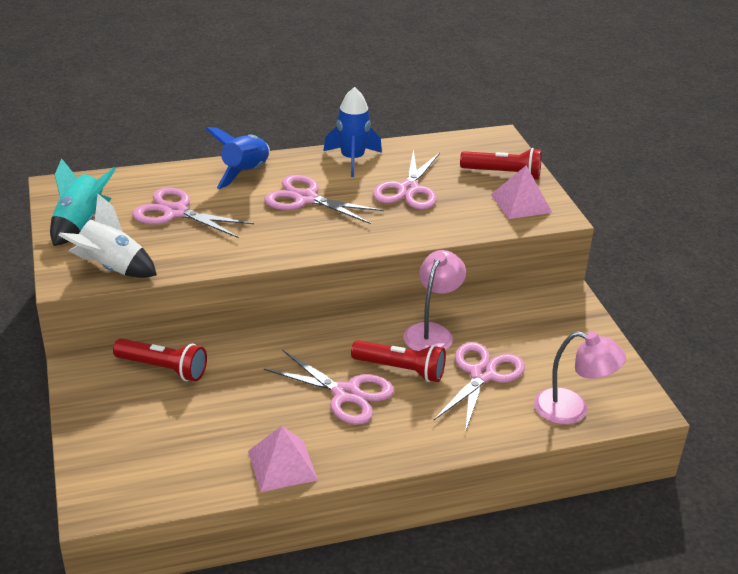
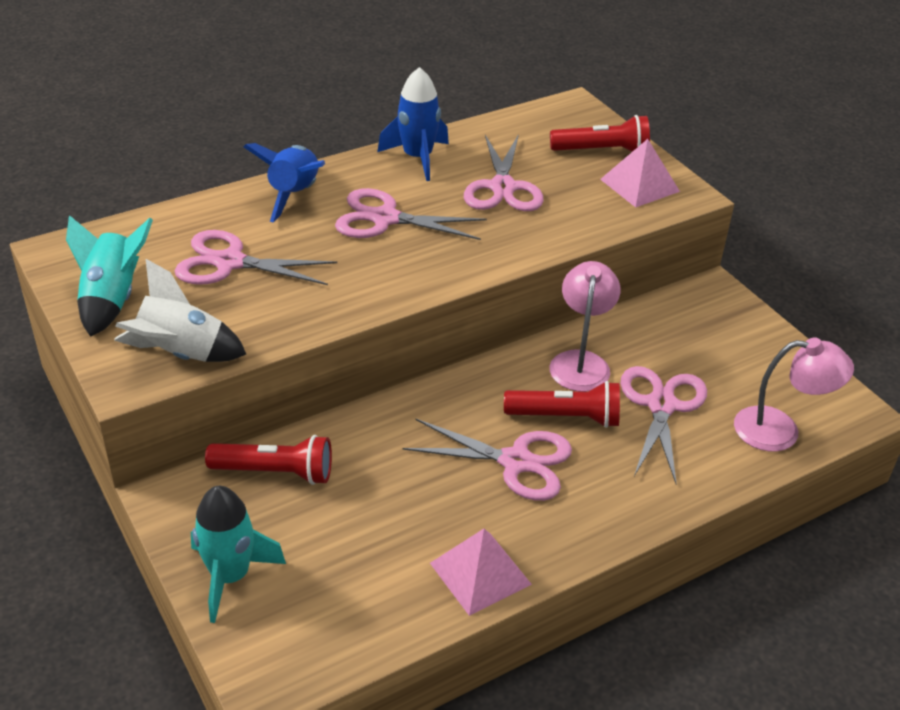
camera: 15 degrees left, 5 degrees up
none -> turquoise rocket [191,486,286,623]

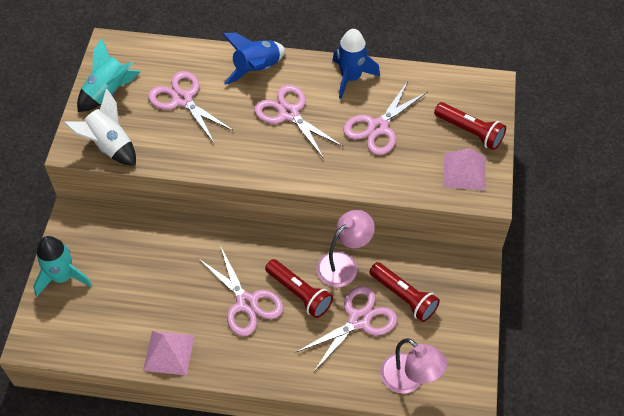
camera: 40 degrees right, 15 degrees up
red flashlight [205,435,332,485] -> red flashlight moved to [369,262,440,322]

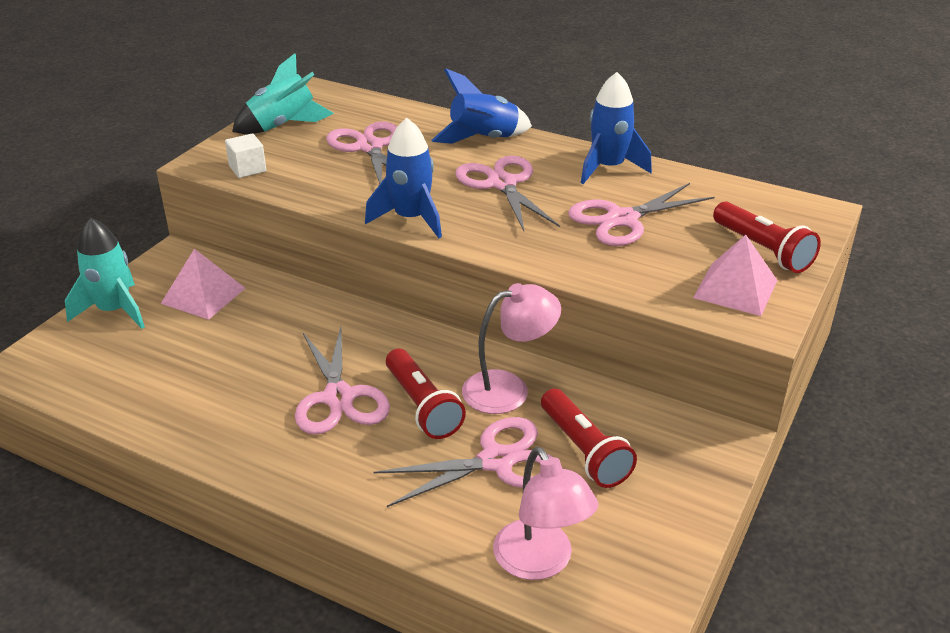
camera: 20 degrees right, 20 degrees down
white rocket [63,89,136,166] -> white cube [225,134,266,178]
pink pyramid [143,331,195,376] -> pink pyramid moved to [161,249,245,320]
none -> blue rocket [365,118,442,238]

